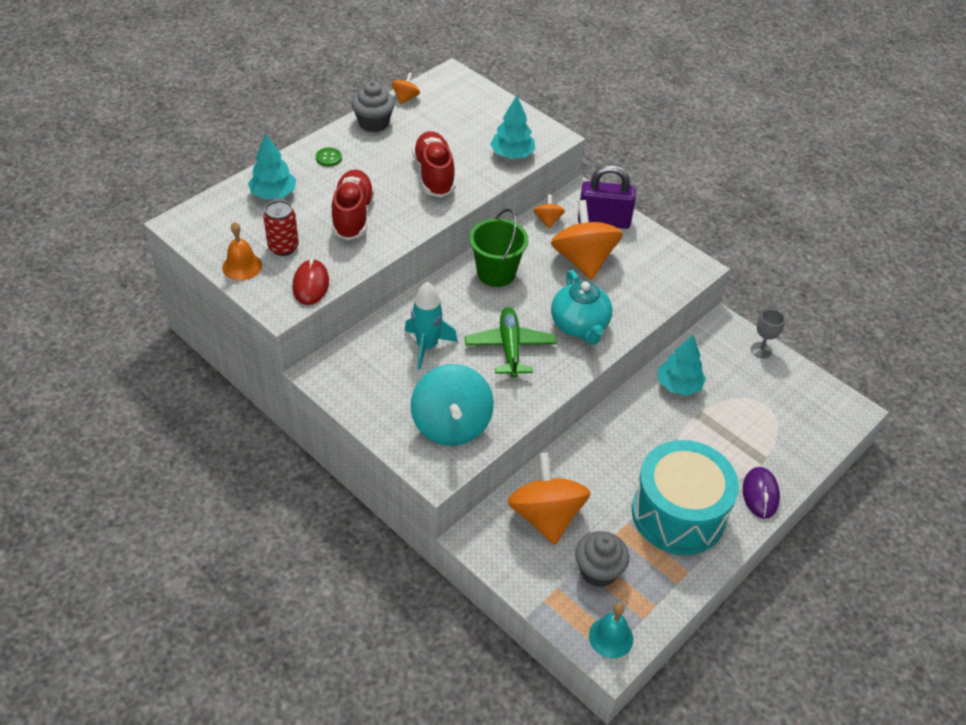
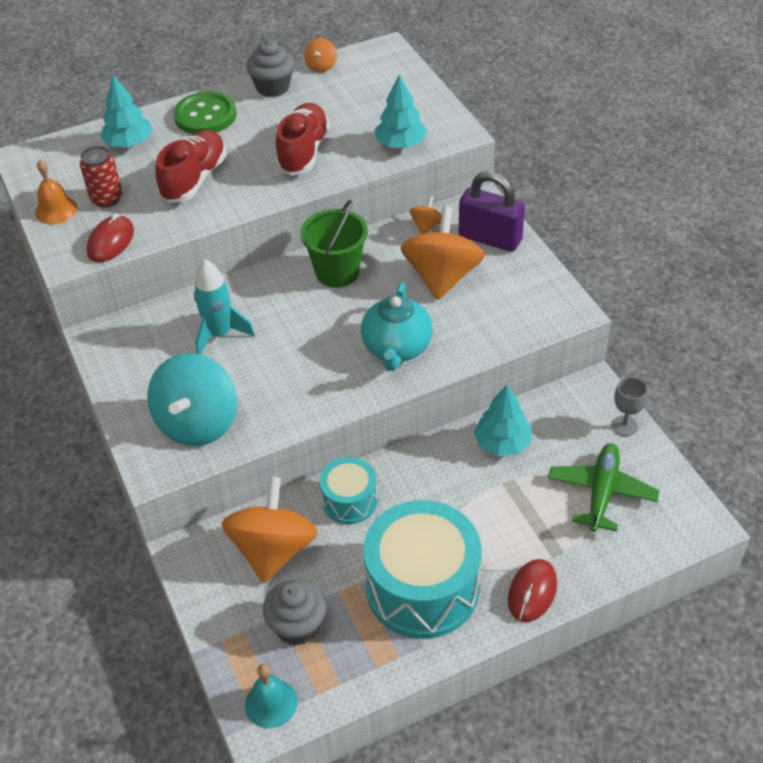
camera: 25 degrees right, 0 degrees up
green button [316,148,342,166] -> green button [174,92,237,134], size x2.17
orange spinning top [392,73,420,104] -> orange spinning top turned 150 degrees clockwise [304,38,337,73]
green plane [465,307,557,378] -> green plane moved to [548,443,660,532]
purple mouse [743,467,780,519] -> red mouse [508,559,557,622]
none -> turquoise drum [319,457,378,524]

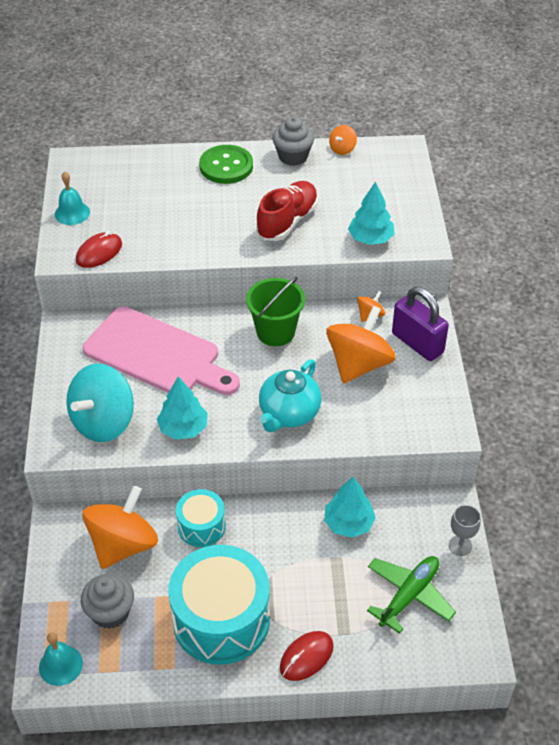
camera: 20 degrees right, 0 degrees up
orange bell [35,159,78,224] -> turquoise bell [55,171,90,225]
red can [80,146,123,208] -> none
turquoise tree [101,75,153,147] -> turquoise tree moved to [157,376,208,440]
red shoe [155,130,226,203] -> none
turquoise rocket [194,259,255,355] -> pink cutting board [83,306,240,395]

